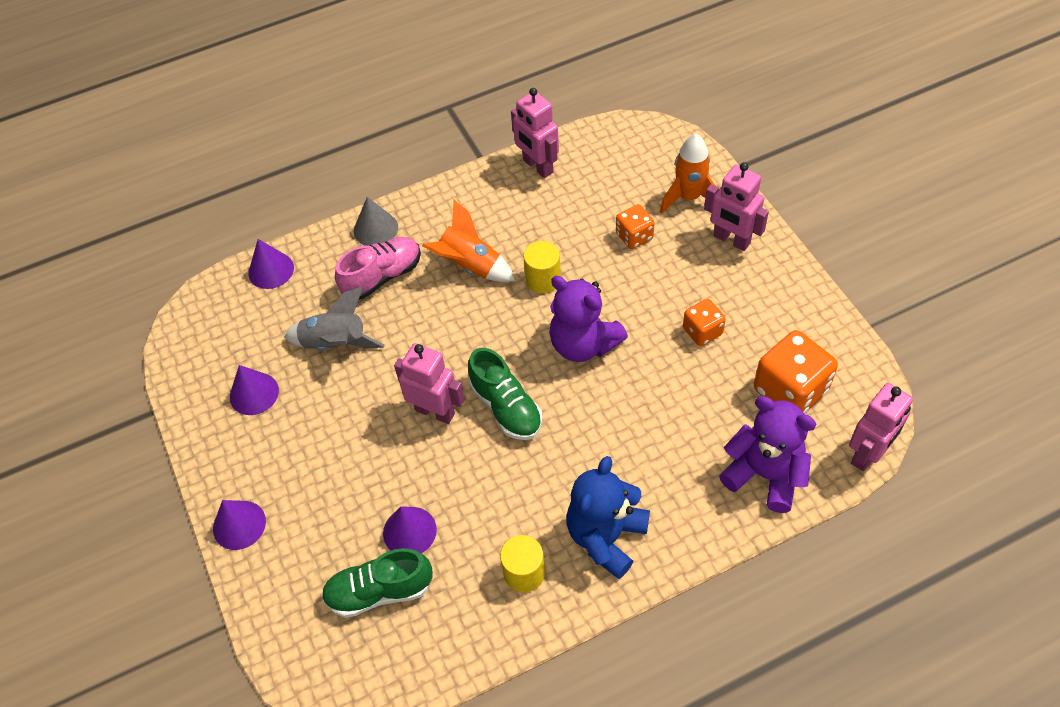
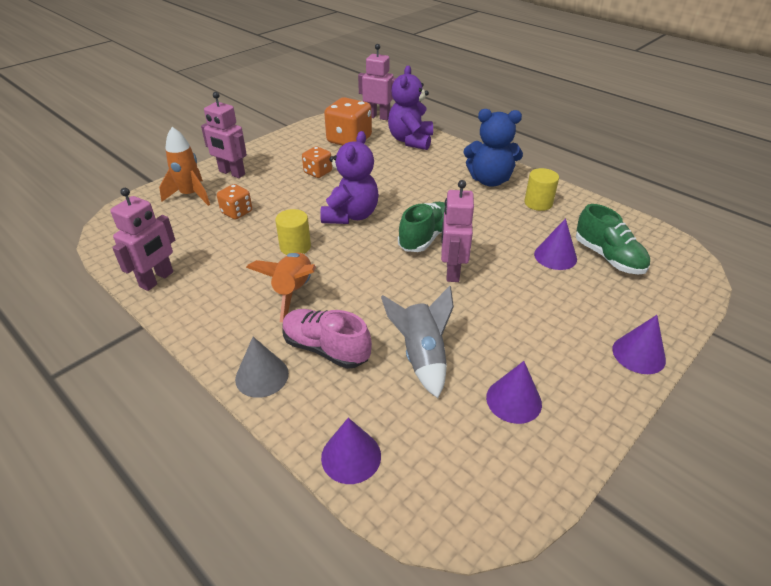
camera: 115 degrees left, 15 degrees down
pink robot [704,162,769,251] -> pink robot turned 105 degrees clockwise [201,92,247,178]

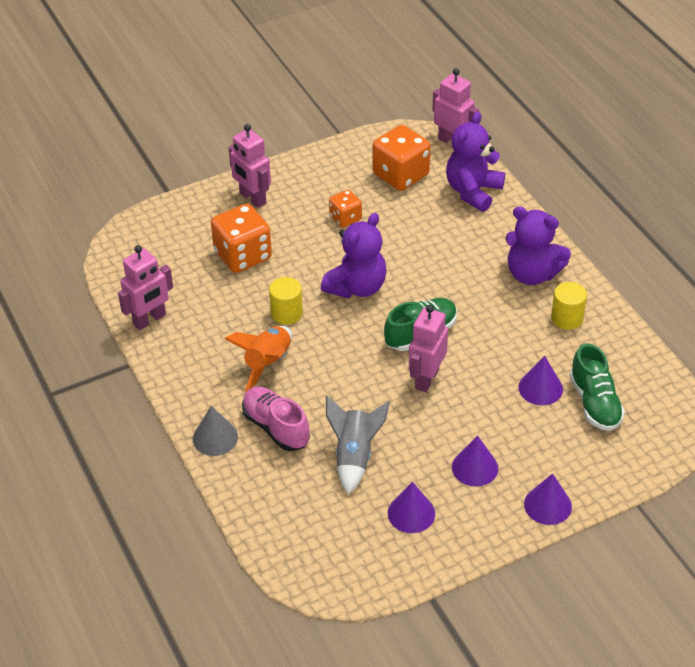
camera: 20 degrees right, 5 degrees up
orange rocket [159,127,210,206] -> none
orange dice [217,184,252,220] -> orange dice [211,204,272,273], size x1.77
purple cone [321,418,381,484] -> purple cone moved to [452,436,498,487]
blue teddy bear [464,109,523,187] -> purple teddy bear [506,206,571,285]

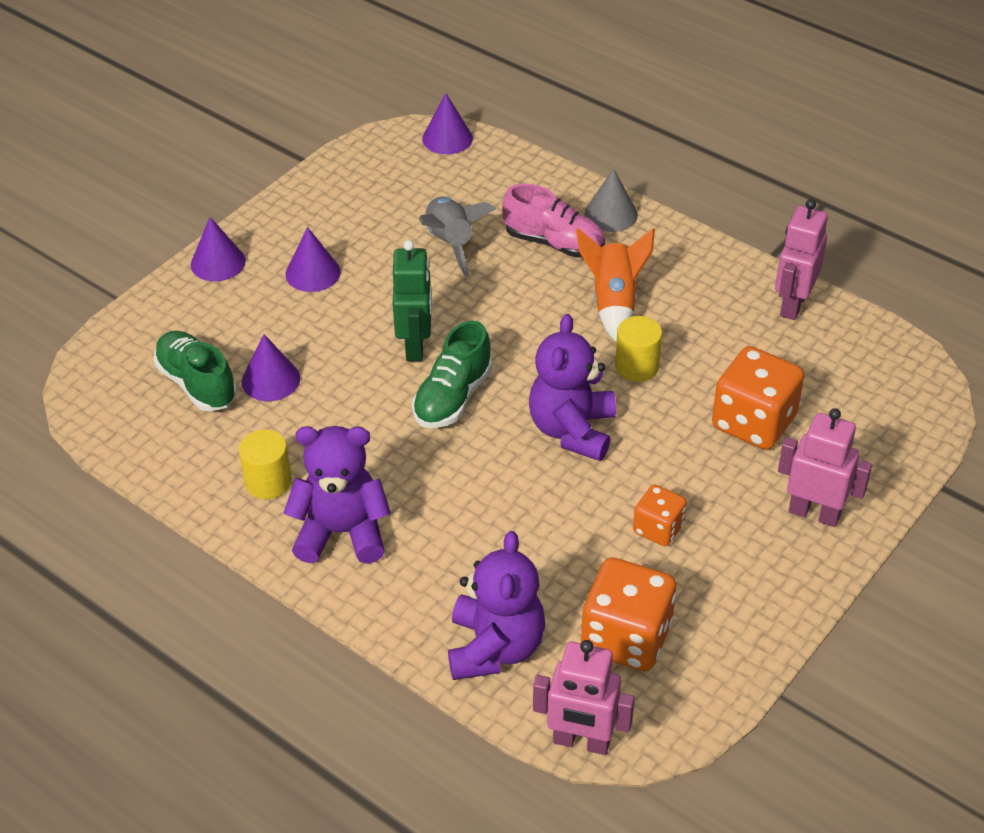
camera: 155 degrees right, 0 degrees up
purple cone [388,482,435,533] -> purple cone moved to [422,93,473,154]
pink robot [409,305,448,392] -> green robot [393,240,432,361]

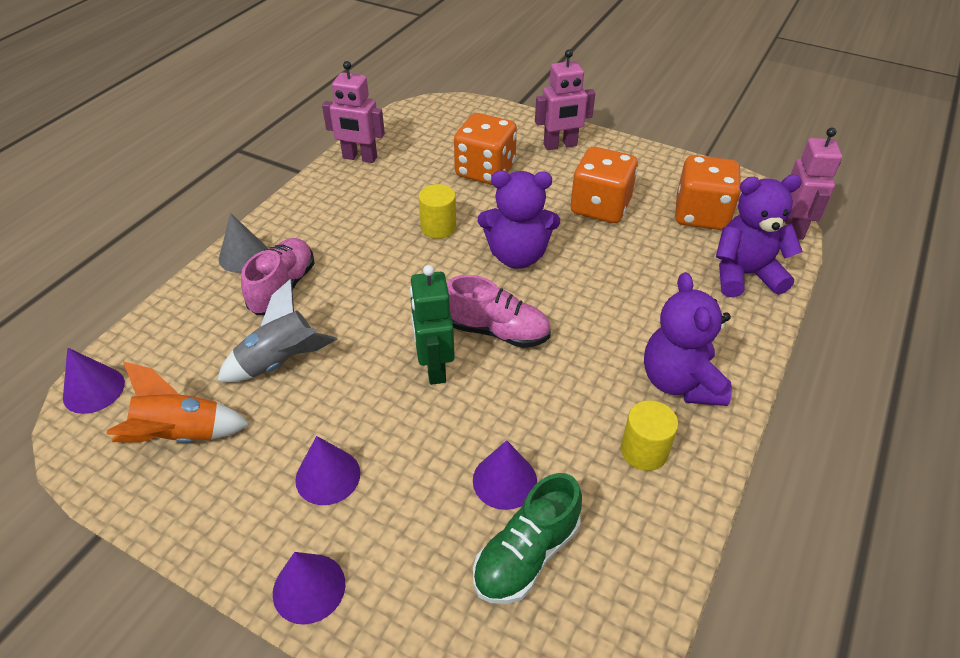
camera: 100 degrees left, 0 degrees up
green robot [393,240,432,361] -> green robot turned 90 degrees counterclockwise [409,265,455,385]
green shoe [412,320,492,428] -> pink shoe [447,275,551,348]
orange rocket [576,228,655,342] -> orange rocket moved to [106,361,249,443]
orange dice [633,485,687,546] -> orange dice [570,147,638,223], size x1.77
pink robot [778,408,872,527] -> pink robot turned 120 degrees counterclockwise [535,49,595,150]

